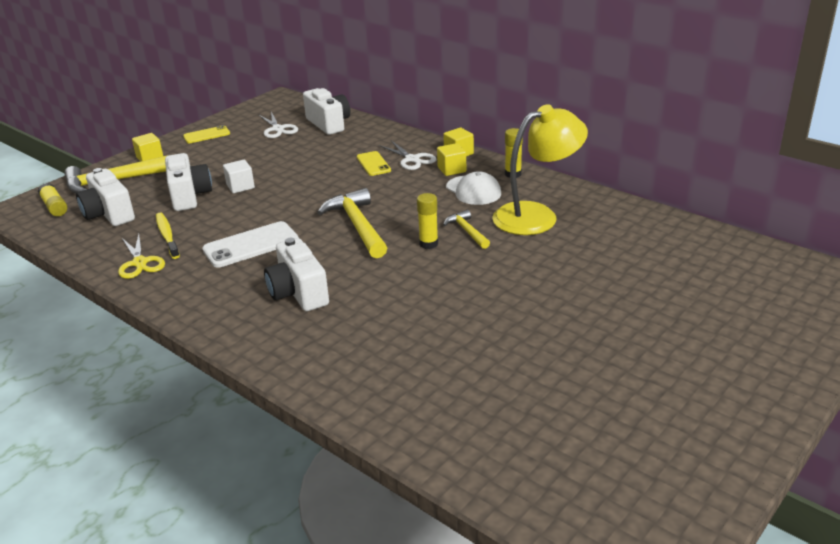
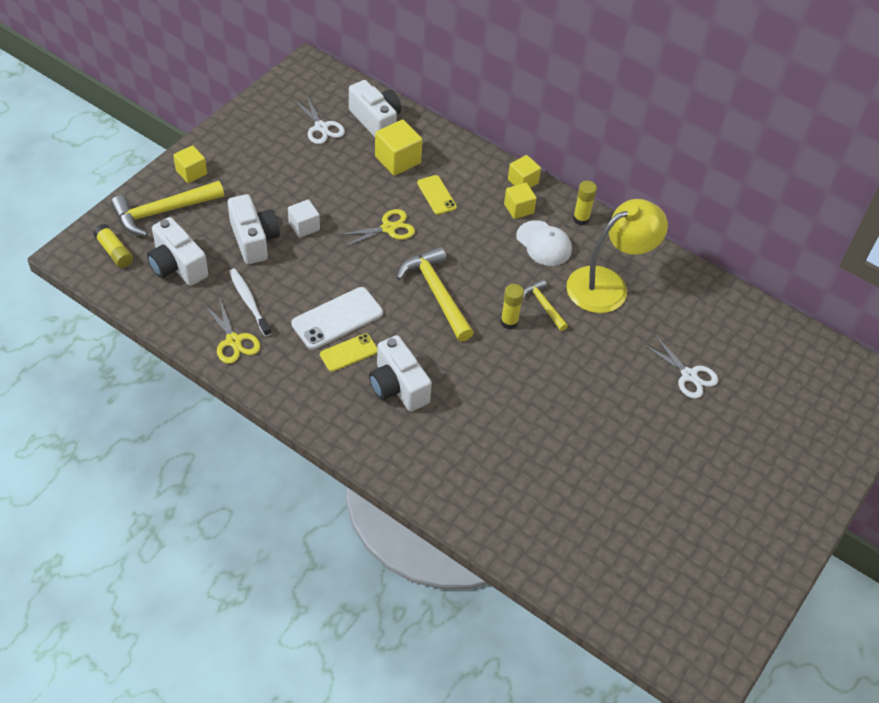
camera: 10 degrees left, 20 degrees up
yellow toothbrush [156,213,180,259] -> white toothbrush [229,269,272,337]
yellow phone [183,125,230,143] -> yellow phone moved to [320,334,377,372]
white scissors [379,141,437,170] -> white scissors moved to [643,335,719,399]
none -> yellow scissors [338,209,415,247]
none -> yellow cube [375,120,422,176]

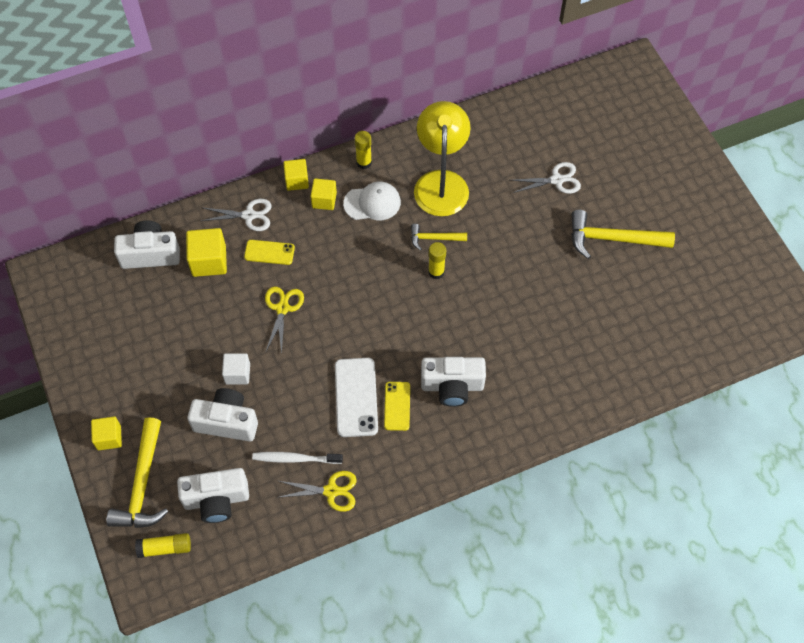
camera: 55 degrees left, 10 degrees up
white scissors [293,96,345,144] -> white scissors moved to [201,199,272,231]
yellow hammer [396,246,474,342] -> yellow hammer moved to [571,210,675,259]

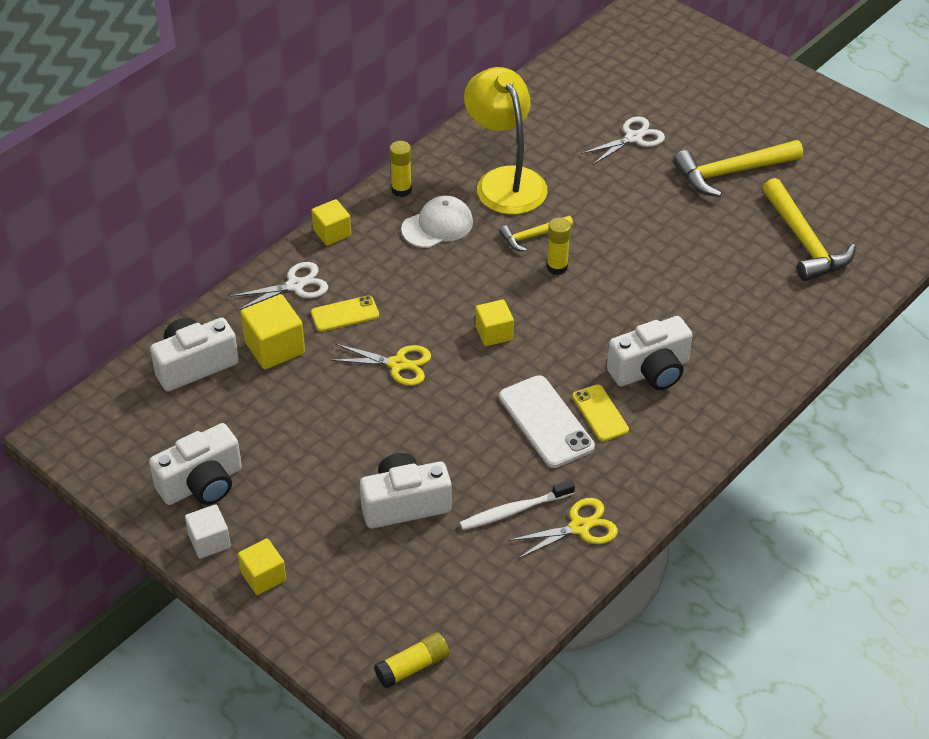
camera: 25 degrees left, 15 degrees down
yellow hammer [106,417,168,528] -> yellow hammer moved to [762,178,856,281]
white camera [177,468,249,523] -> white camera moved to [149,423,242,505]
white cube [222,353,250,384] -> white cube moved to [185,504,231,559]
yellow scissors [265,286,304,354] -> yellow scissors turned 120 degrees clockwise [330,344,431,386]
yellow cube [310,178,337,210] -> yellow cube moved to [475,299,514,346]

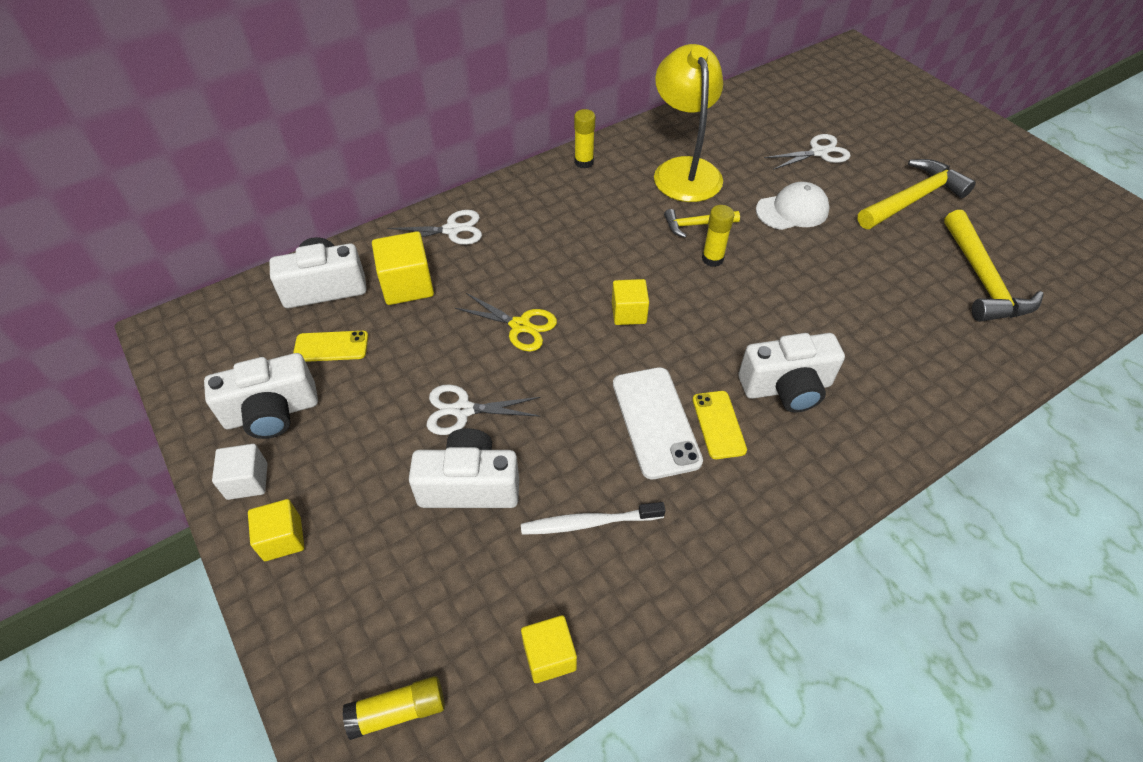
camera: 15 degrees right, 5 degrees up
yellow cube [311,199,351,246] -> yellow cube moved to [521,615,577,683]
yellow phone [311,295,379,332] -> yellow phone moved to [293,331,368,362]
white cap [401,196,473,248] -> white cap moved to [756,182,830,230]
yellow scissors [508,498,618,559] -> none
yellow hammer [673,140,803,197] -> yellow hammer turned 150 degrees clockwise [857,159,976,229]
none -> white scissors [427,384,541,435]

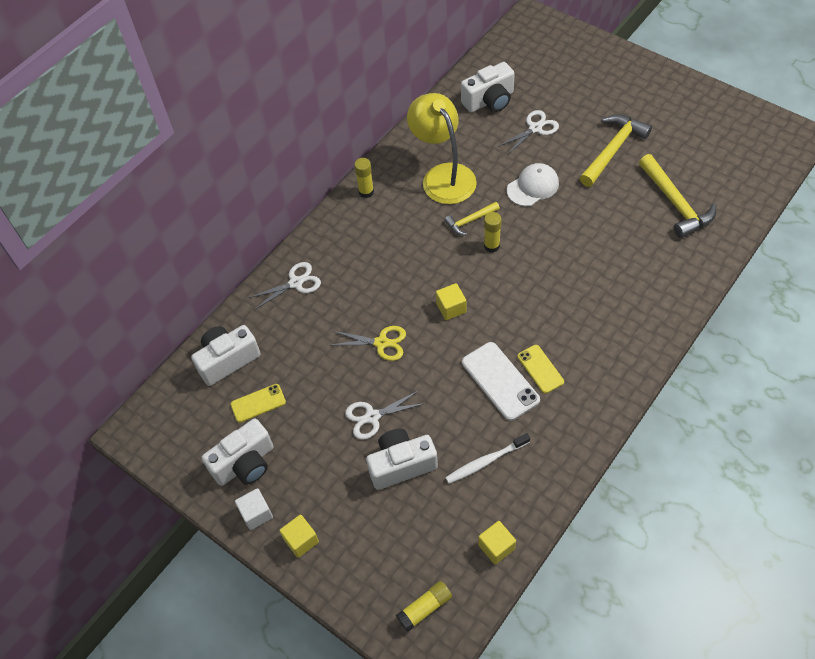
camera: 15 degrees left, 5 degrees up
yellow cube [372,231,434,305] -> none
white camera [739,333,845,413] -> white camera moved to [461,62,515,112]

